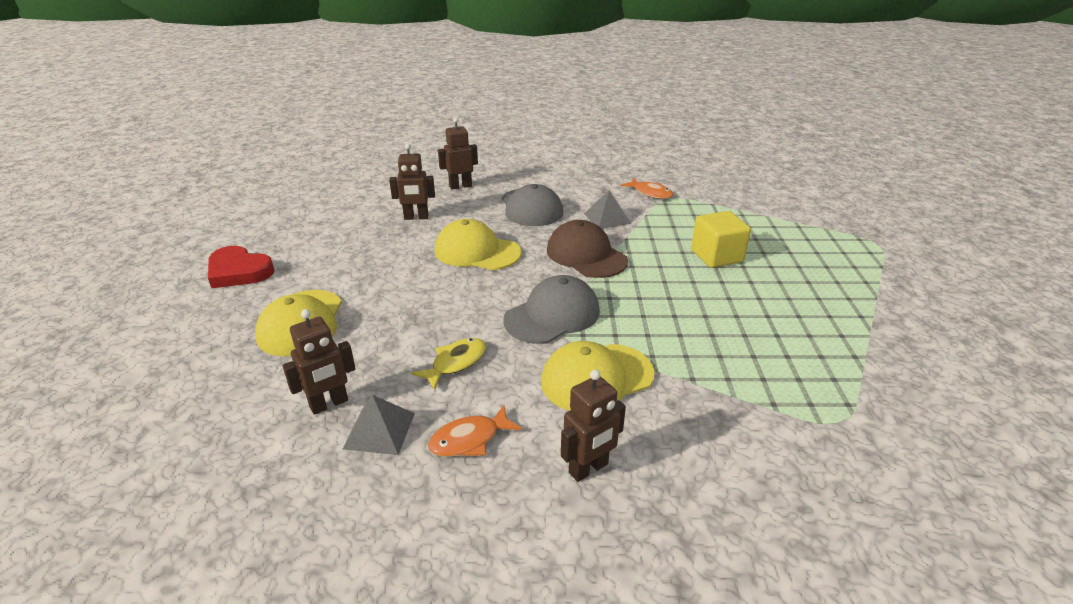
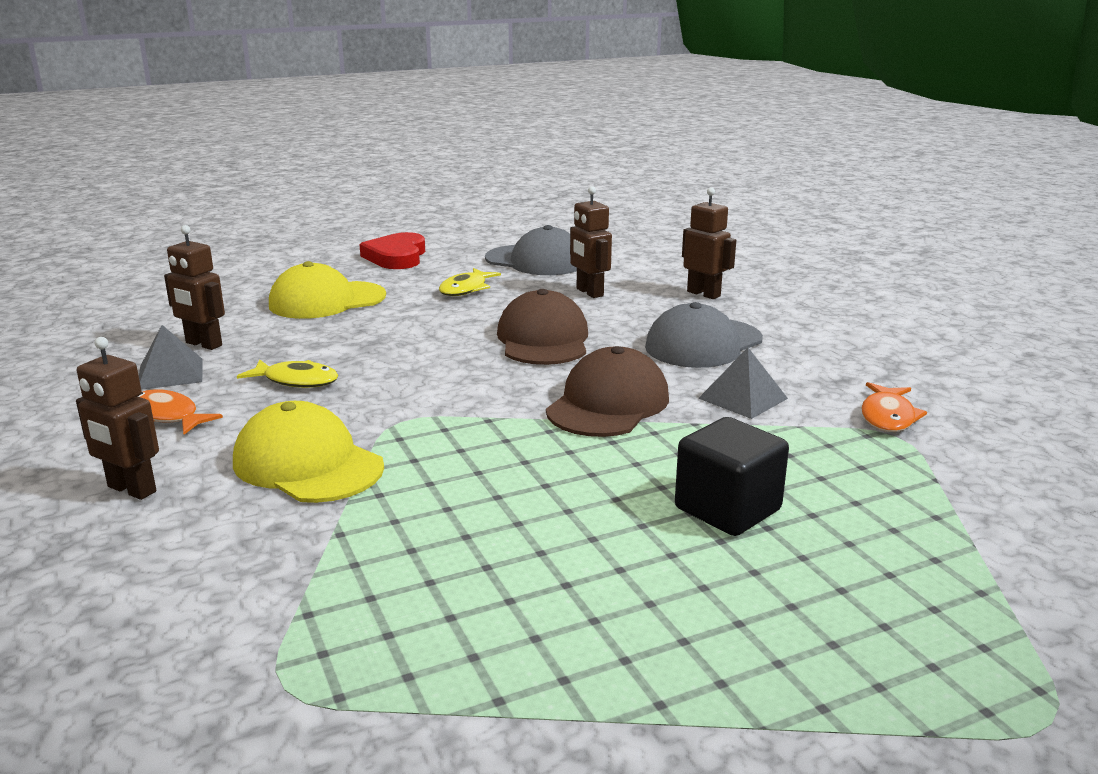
camera: 65 degrees right, 10 degrees down
yellow cap [435,219,521,270] -> brown cap [497,289,588,365]
grey cap [504,275,600,344] -> grey cap moved to [485,225,577,275]
yellow cube [691,211,751,268] -> black cube [675,417,789,536]
none -> yellow fish [439,268,501,296]

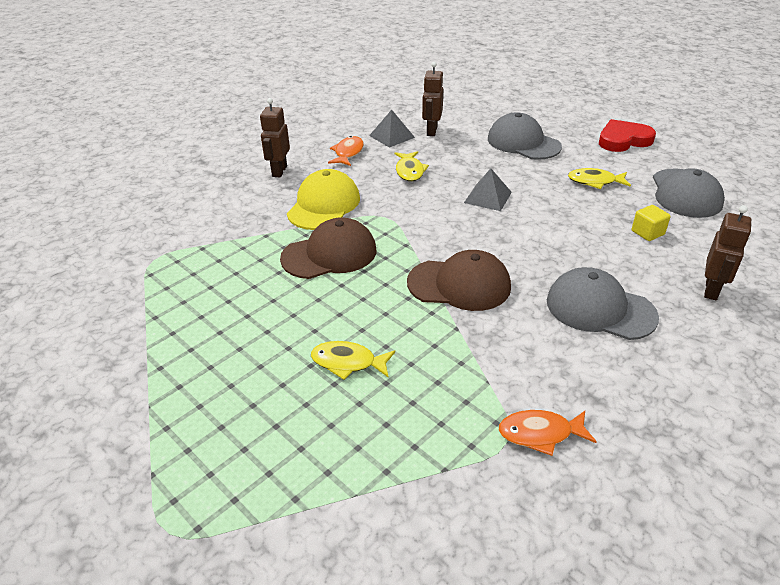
camera: 70 degrees right, 15 degrees up
yellow cap [269,261,386,319] -> grey cap [488,112,562,160]
brown cap [497,289,588,365] -> brown cap moved to [280,217,376,279]
brown robot [570,186,612,298] -> yellow cube [632,205,671,241]
black cube [675,417,789,536] -> yellow fish [311,341,395,380]
grey pyramid [698,347,788,419] -> grey pyramid moved to [464,168,512,211]

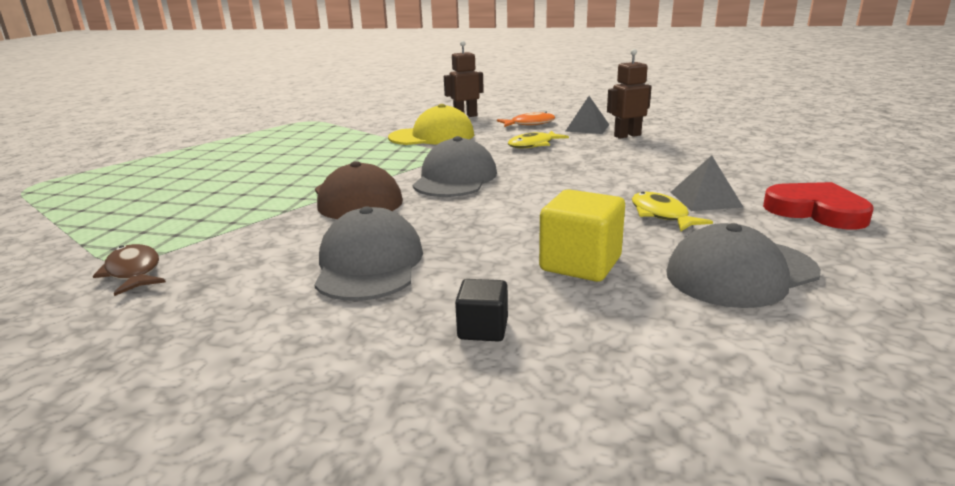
camera: 60 degrees right, 15 degrees down
brown cap [280,217,376,279] -> none
yellow fish [311,341,395,380] -> none
grey pyramid [464,168,512,211] -> grey pyramid moved to [671,155,744,211]
grey cap [488,112,562,160] -> grey cap moved to [413,136,497,197]
orange fish [499,410,597,456] -> brown fish [93,244,166,296]
yellow cube [632,205,671,241] -> yellow cube [539,189,625,282], size x1.72
brown robot [704,205,751,300] -> black cube [455,279,508,342]

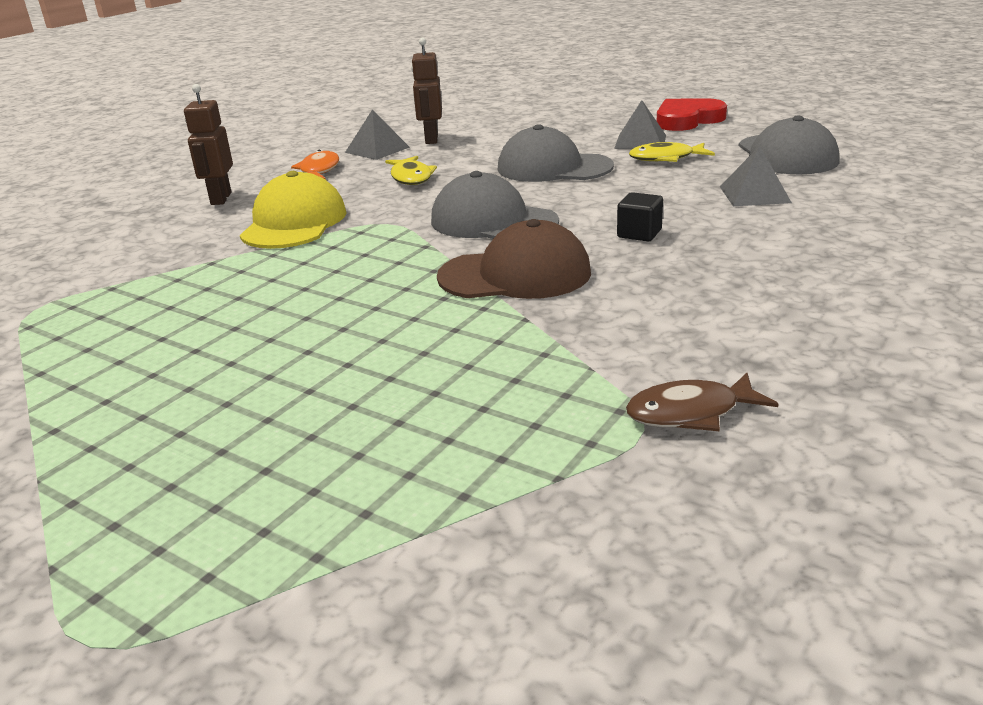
camera: 70 degrees left, 5 degrees up
grey cap [315,206,423,301] -> grey cap moved to [498,124,614,182]
black cube [455,279,508,342] -> black cube moved to [617,192,663,241]
yellow cube [539,189,625,282] -> grey pyramid [720,146,792,206]

